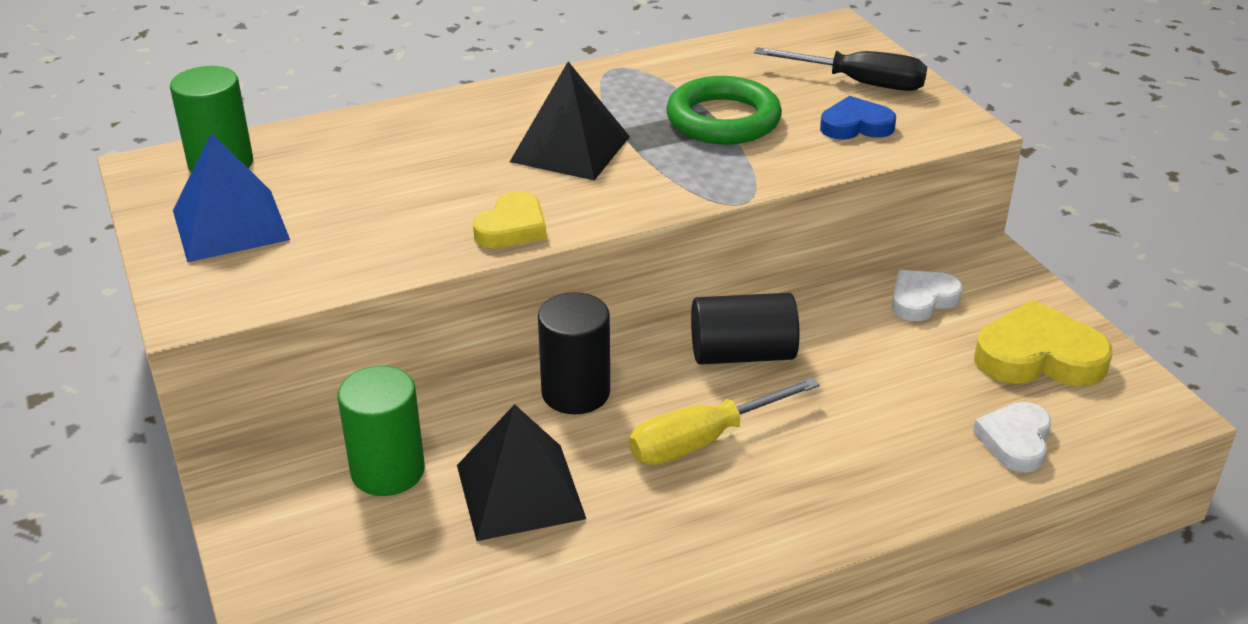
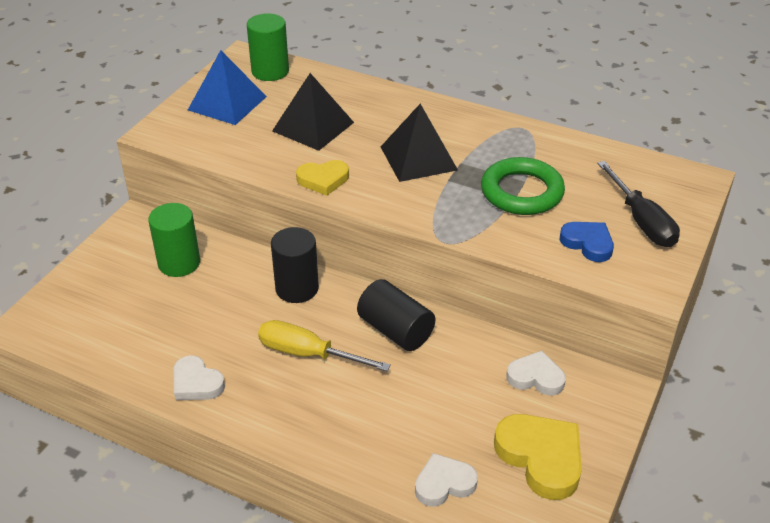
camera: 50 degrees right, 5 degrees up
black pyramid [457,404,586,541] -> black pyramid moved to [272,73,354,151]
none -> white heart [174,355,225,400]

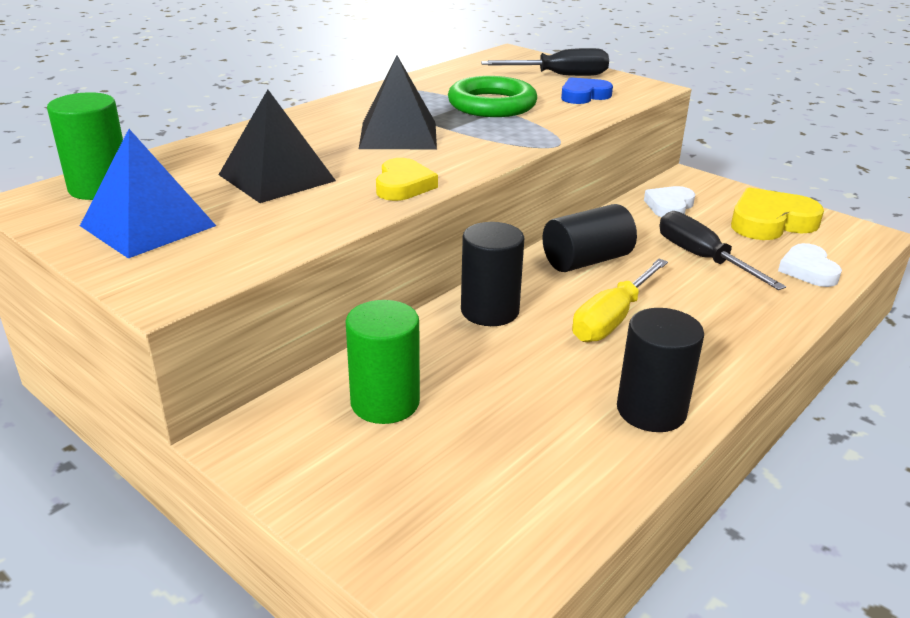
camera: 75 degrees left, 10 degrees down
white heart [174,355,225,400] -> black cylinder [617,308,704,432]
none -> black screwdriver [659,211,786,290]

